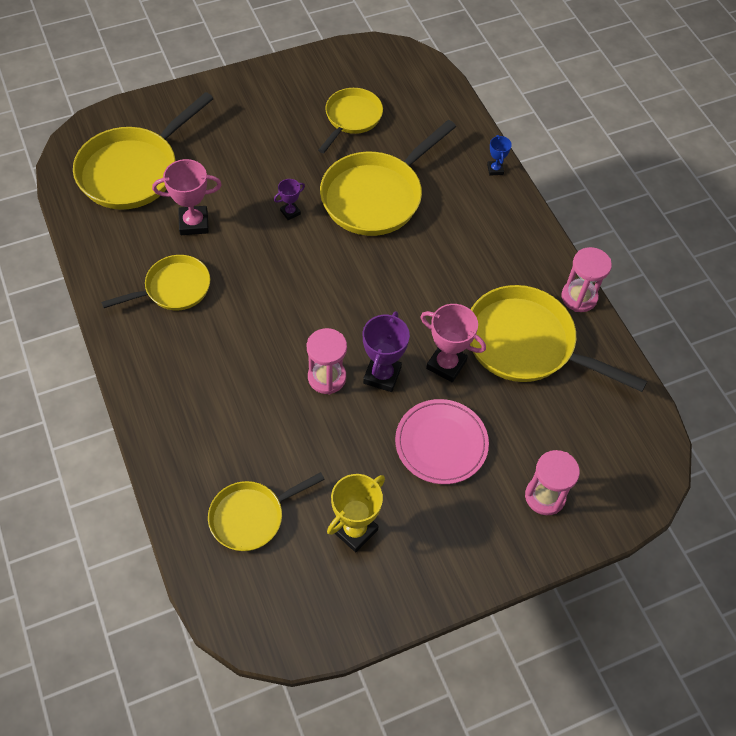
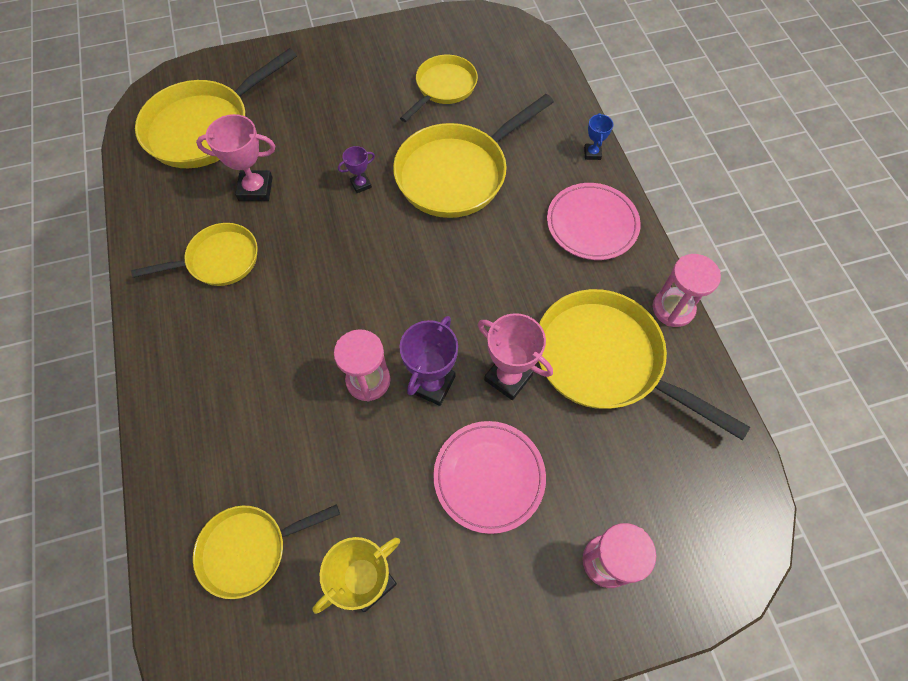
camera: 10 degrees right, 5 degrees up
none -> pink plate [547,183,641,260]

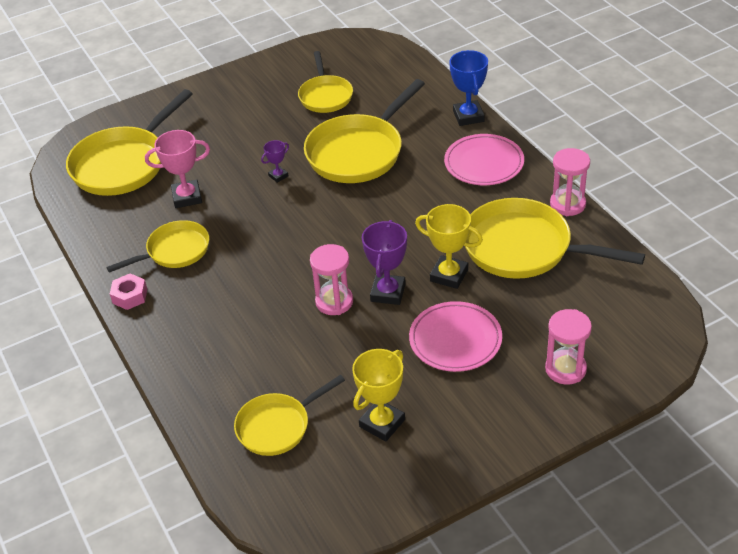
camera: 10 degrees left, 20 degrees down
yellow pan [400,55,478,122] -> yellow pan turned 150 degrees clockwise [298,51,353,113]
pink trophy [478,313,553,400] -> yellow trophy [415,204,483,289]
blue trophy [584,113,613,160] -> blue trophy [449,50,488,126], size x1.85
none -> pink nut [110,274,147,310]

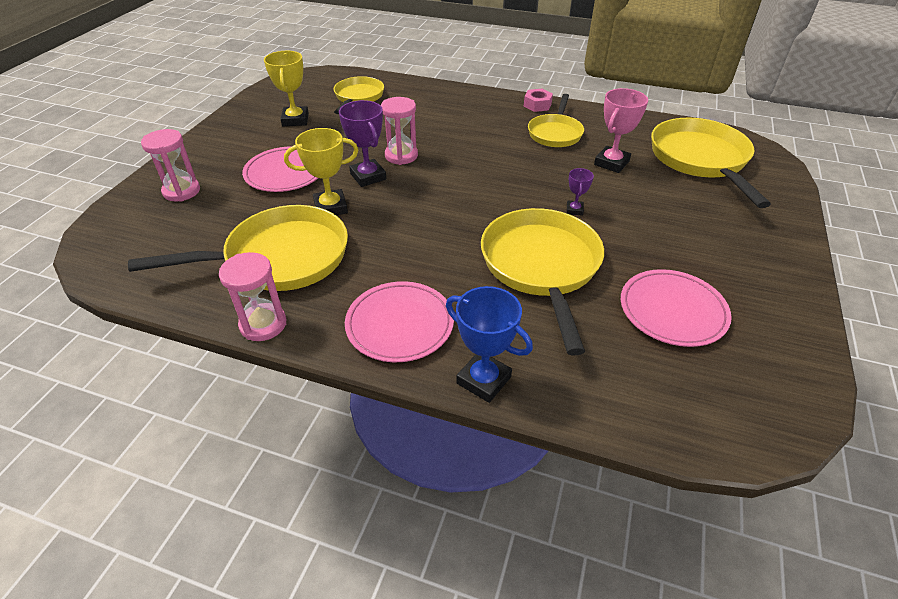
camera: 135 degrees right, 0 degrees up
yellow pan [298,51,353,113] -> pink plate [621,269,732,347]

